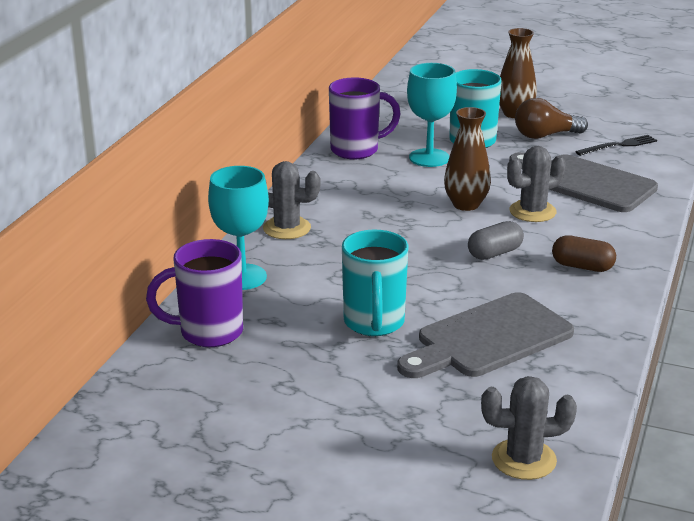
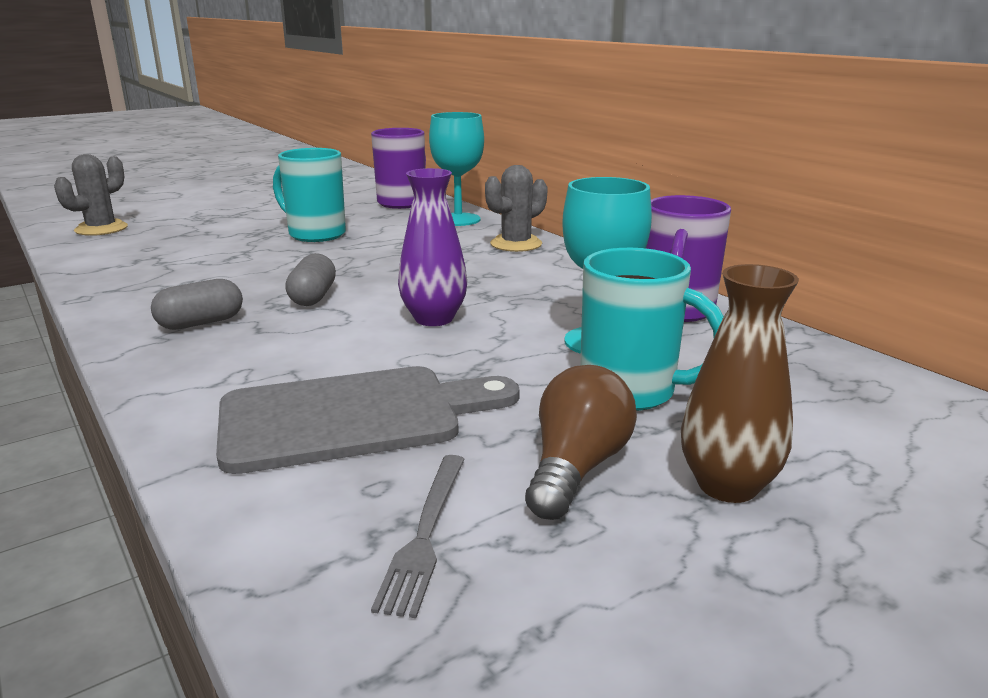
camera: 125 degrees right, 5 degrees down
grey cutting board [397,292,574,378] -> none
brown vase [444,107,491,211] -> purple vase [398,168,467,326]
grey cactus [507,146,566,222] -> none
brown capsule [552,235,616,272] -> grey capsule [151,279,243,330]
black fork [575,135,657,156] -> grey fork [371,455,465,618]

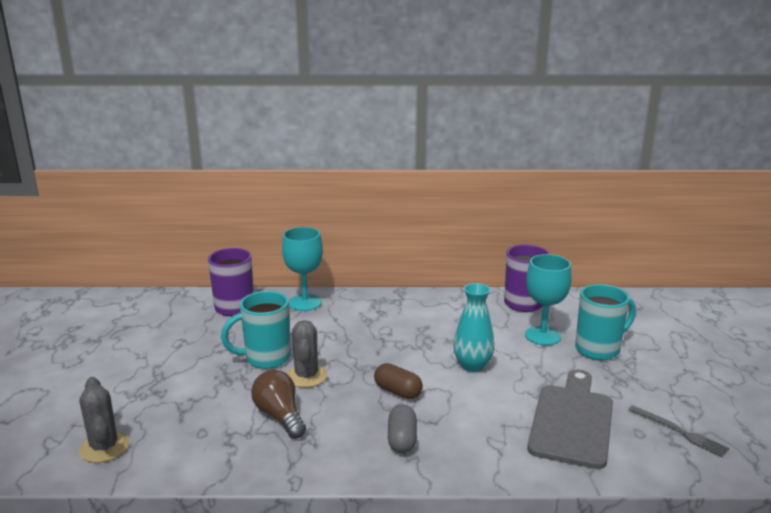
camera: 55 degrees left, 0 degrees up
grey capsule [285,253,336,306] -> brown capsule [374,363,423,399]
purple vase [398,168,467,326] -> turquoise vase [453,283,494,372]
grey cactus [485,165,548,252] -> grey cactus moved to [286,320,327,388]
brown light bulb [525,365,637,520] -> brown light bulb moved to [251,370,306,439]
brown vase [681,264,799,503] -> none

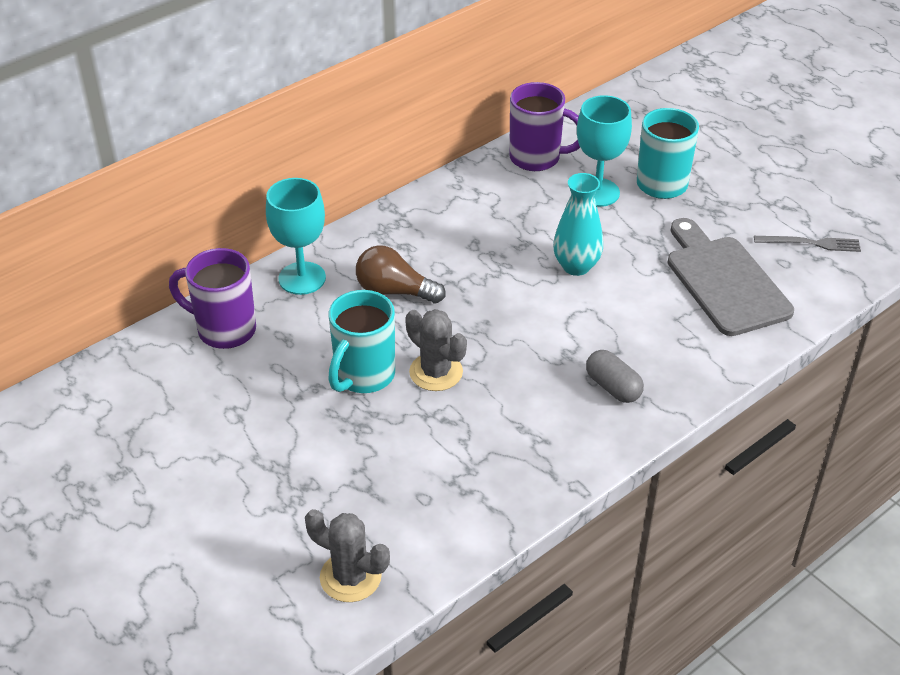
camera: 40 degrees left, 20 degrees up
brown light bulb [251,370,306,439] -> brown light bulb moved to [356,245,446,303]
brown capsule [374,363,423,399] -> none

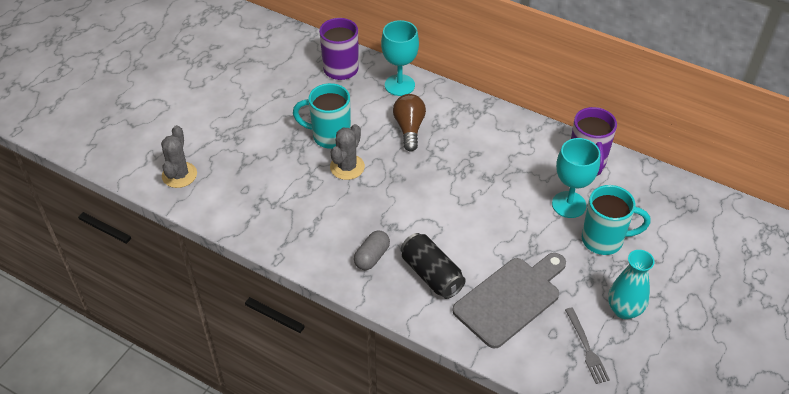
camera: 70 degrees right, 5 degrees up
turquoise vase [553,173,603,276] -> turquoise vase moved to [608,250,655,319]
none -> black can [401,233,466,299]

